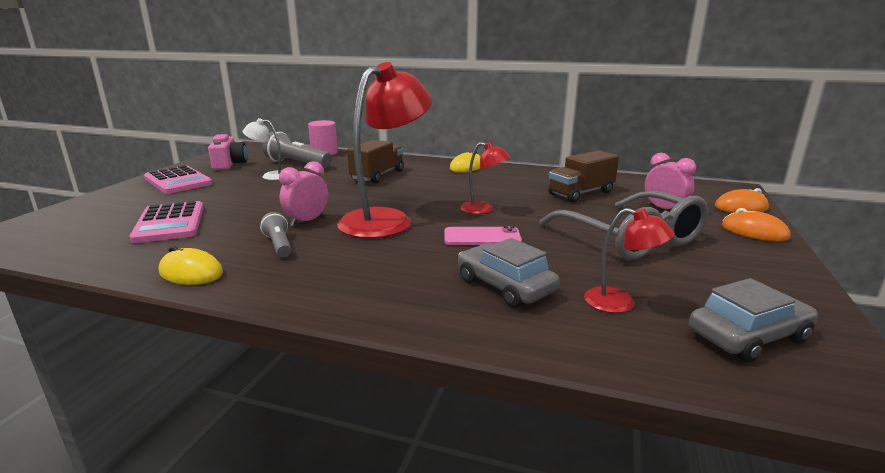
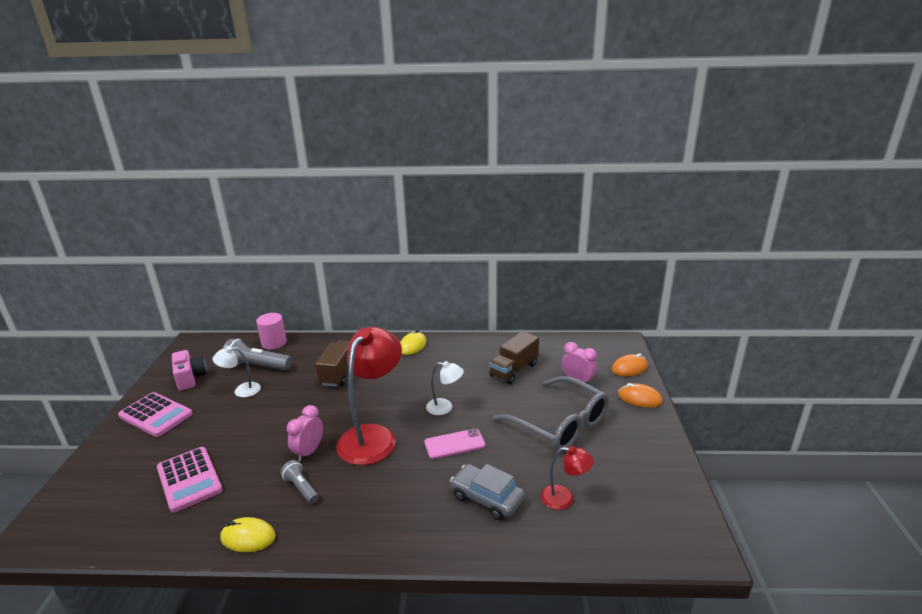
camera: 15 degrees left, 5 degrees up
red lamp [460,142,511,214] -> white lamp [426,361,464,415]
grey car [689,278,818,362] -> none

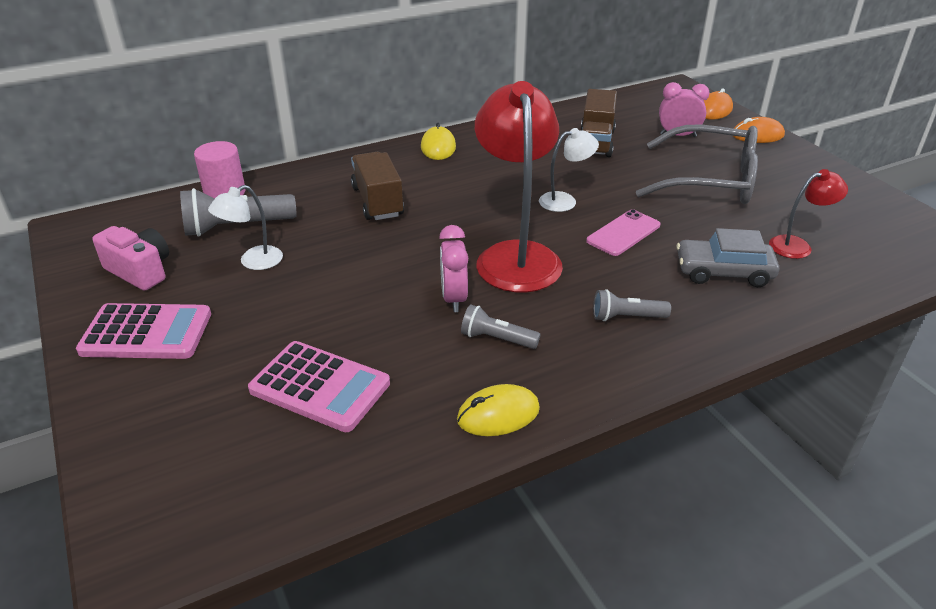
camera: 30 degrees left, 10 degrees up
none -> grey flashlight [593,289,671,321]

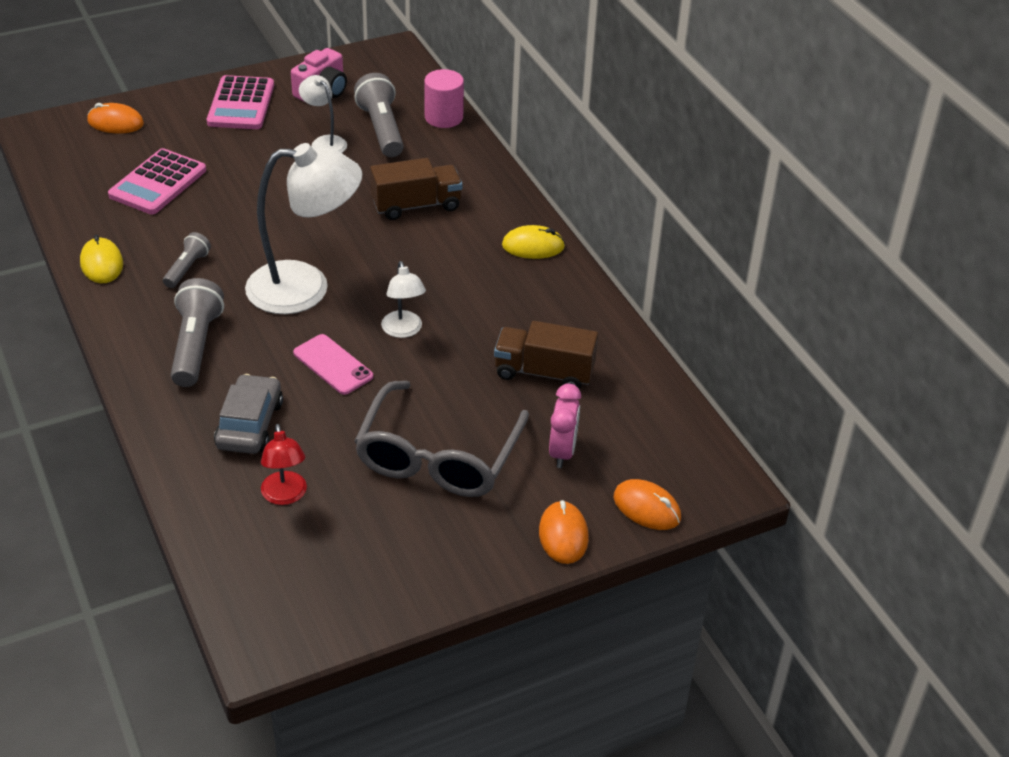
camera: 90 degrees right, 5 degrees up
pink clock [439,225,468,312] -> none
red lamp [475,81,563,293] -> white lamp [245,143,362,314]
grey flashlight [593,289,671,321] -> grey flashlight [171,278,224,387], size x1.72
none -> orange mouse [87,103,144,134]

